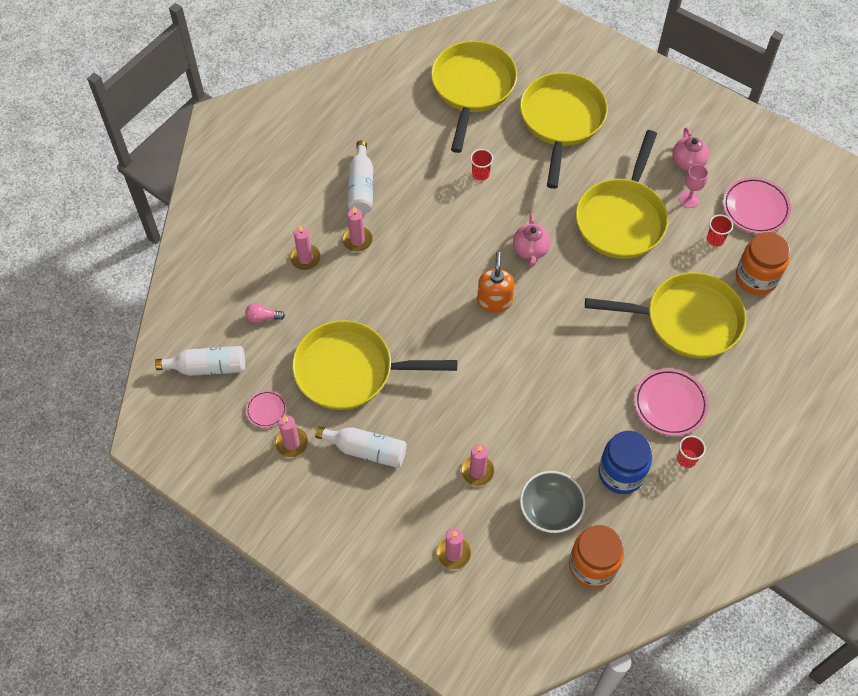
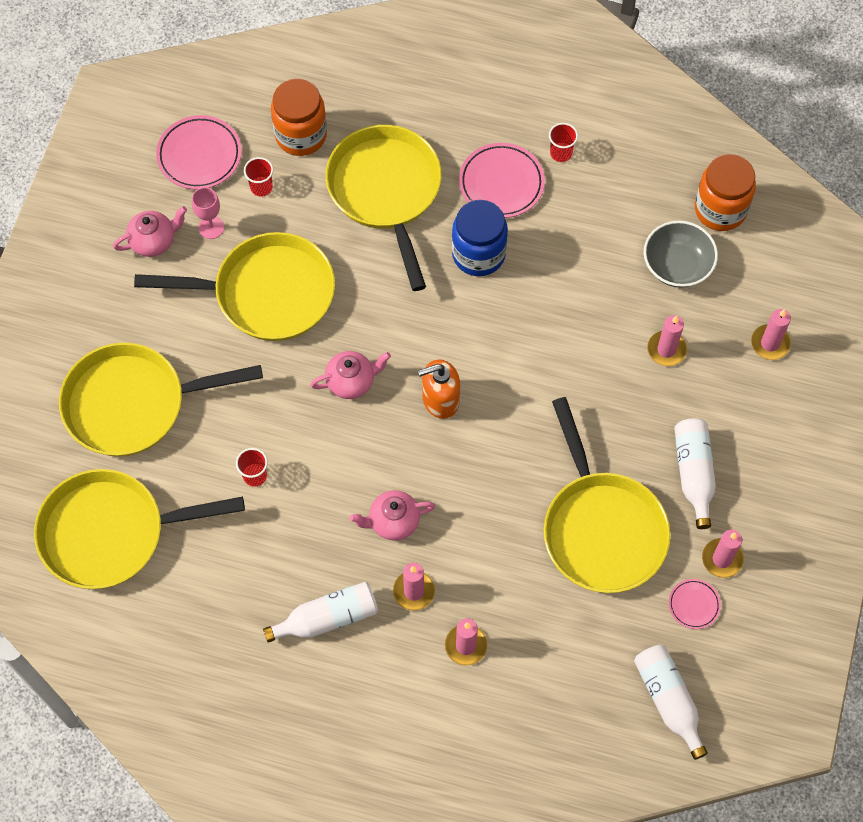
camera: 110 degrees left, 5 degrees up
pink light bulb [245,303,285,323] -> none
blue jar [598,431,652,494] -> blue jar moved to [452,200,508,276]
none -> pink teapot [350,490,435,541]

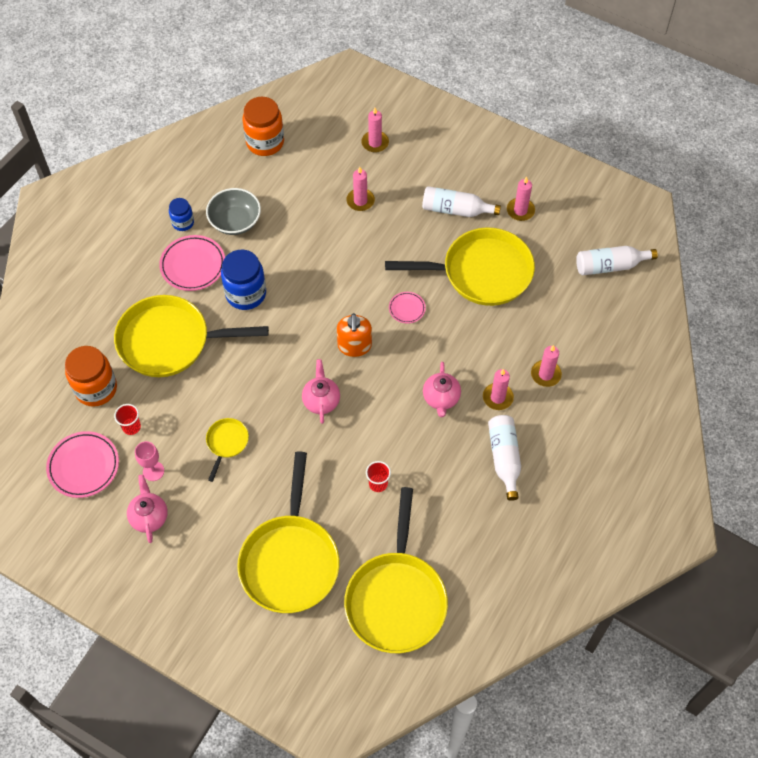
camera: 75 degrees left, 5 degrees down
yellow pan [134,232,335,341] -> yellow pan [206,418,249,482], size x0.45
red cup [549,123,578,162] -> blue jar [169,198,194,231]
grey bowl [644,221,718,288] -> grey bowl moved to [206,188,261,235]
pink plate [669,579,721,629] -> pink plate moved to [389,292,426,324]

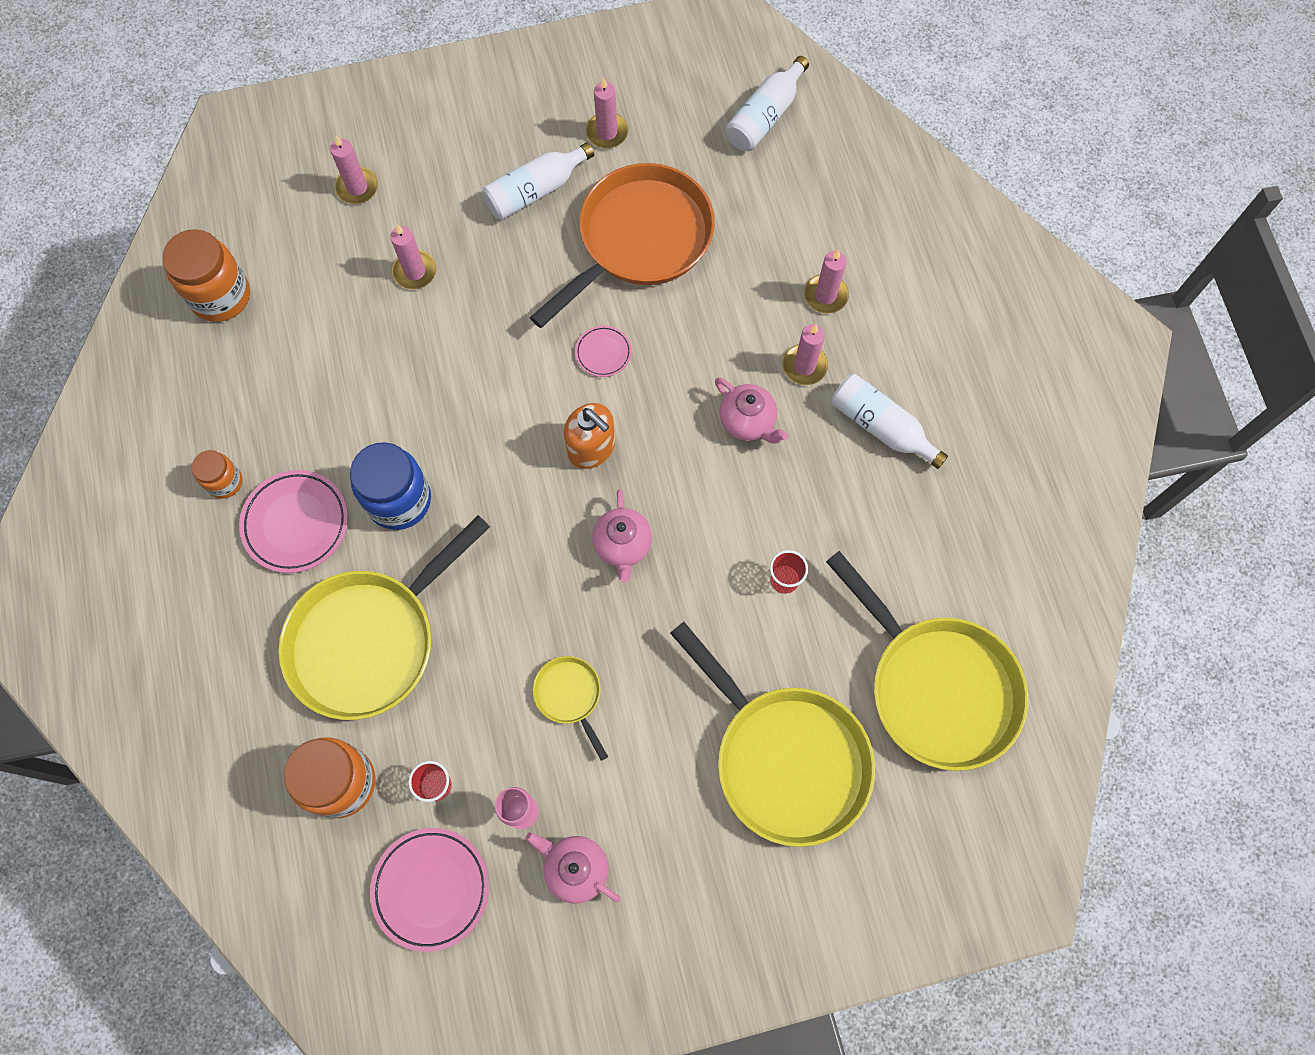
camera: 45 degrees left, 10 degrees up
blue jar [169,198,194,231] -> orange jar [192,450,242,499]
grey bowl [206,188,261,235] -> none
pink teapot [302,359,340,424] -> pink teapot turned 135 degrees counterclockwise [592,490,652,583]
yellow pan [385,228,535,306] -> orange pan [530,163,715,328]

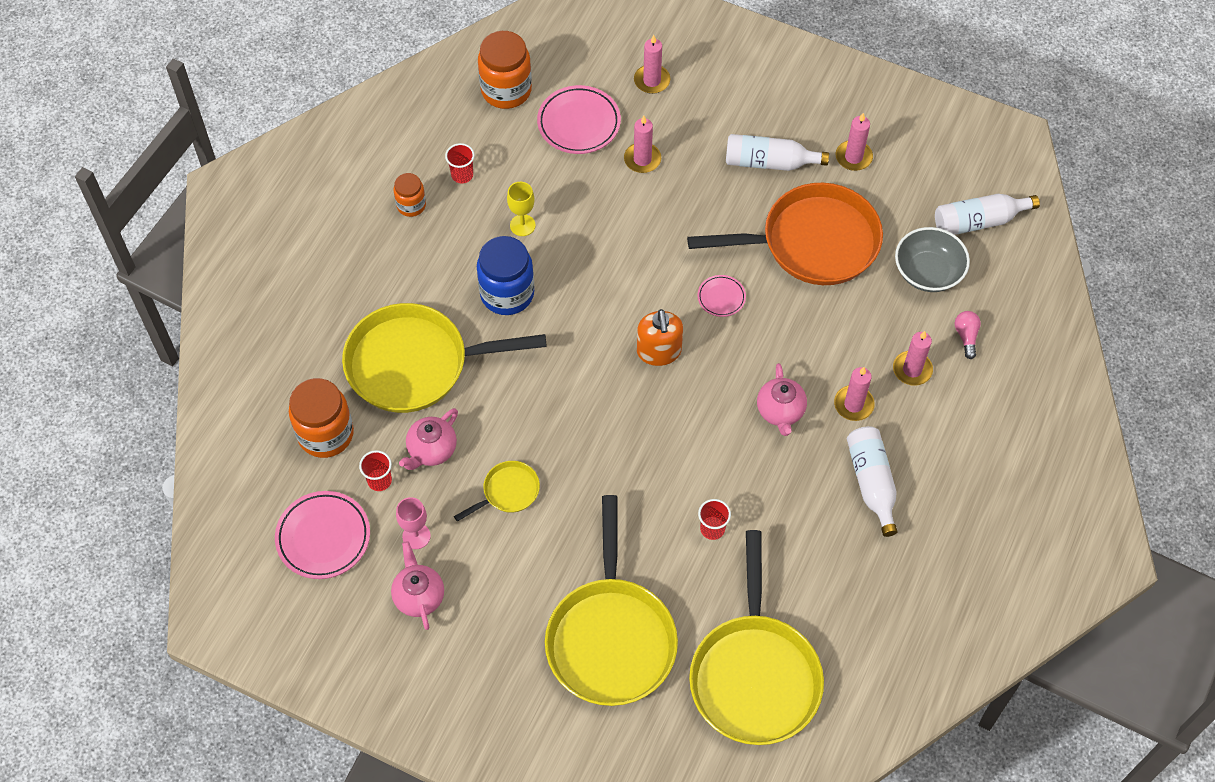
camera: 40 degrees right, 10 degrees down
pink plate [239,470,348,573] -> pink plate moved to [537,85,621,154]
yellow pan [533,656,608,761] -> yellow pan turned 45 degrees clockwise [454,461,540,522]
pink teapot [592,490,652,583] -> pink teapot moved to [399,408,458,470]
none -> red cup [445,143,475,183]
none -> yellow goblet [507,182,536,236]
none -> grey bowl [895,227,970,292]
none -> pink light bulb [955,311,981,359]

